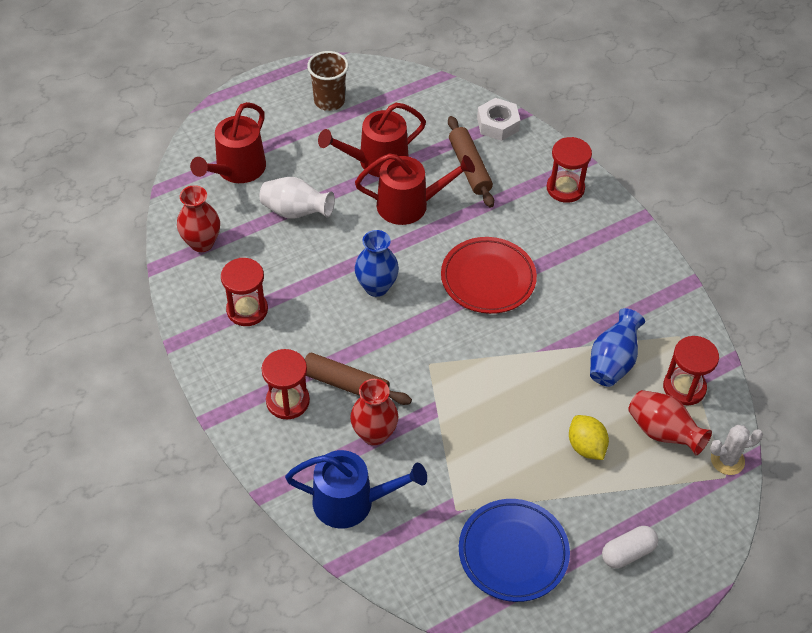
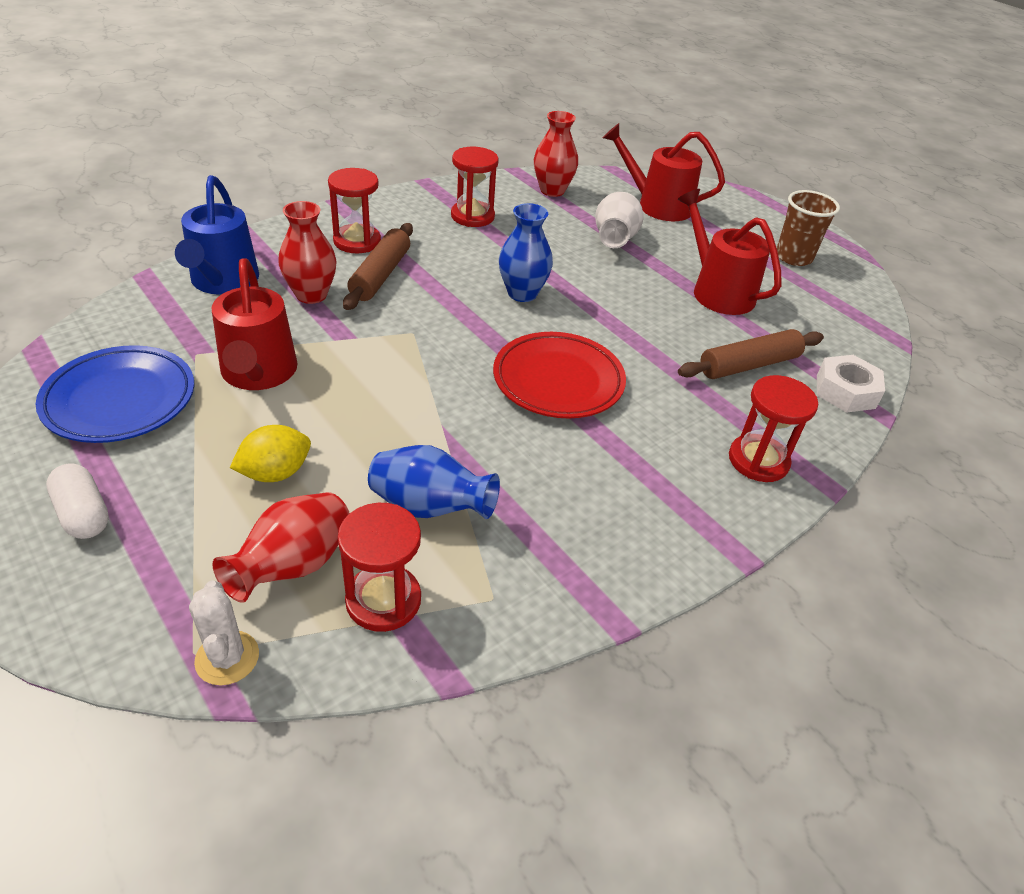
camera: 80 degrees right, 10 degrees down
red watering can [355,153,475,225] -> red watering can moved to [212,258,297,390]

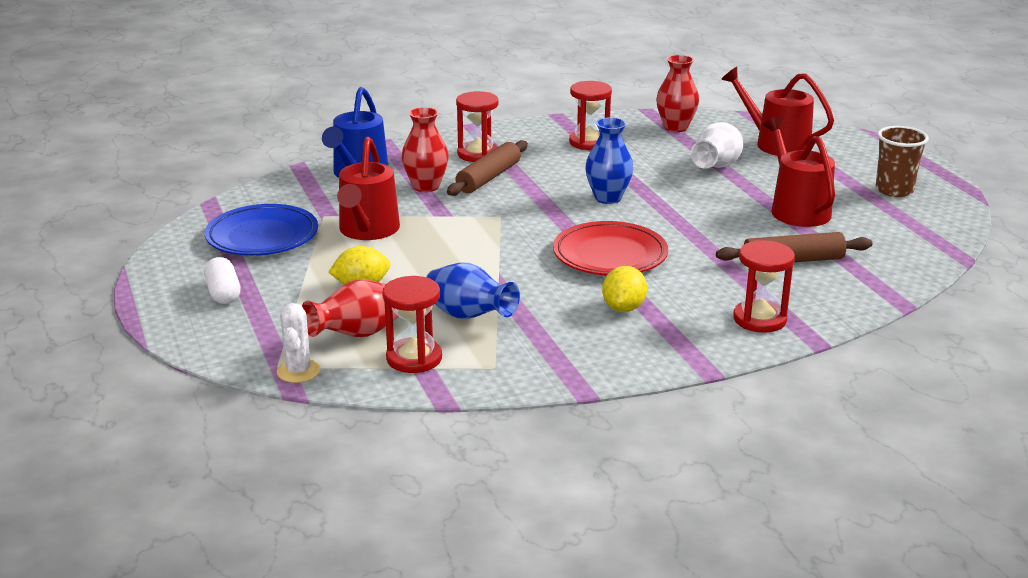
camera: 20 degrees right, 15 degrees down
white nut [817,355,885,413] -> none
none -> yellow lemon [602,266,647,312]

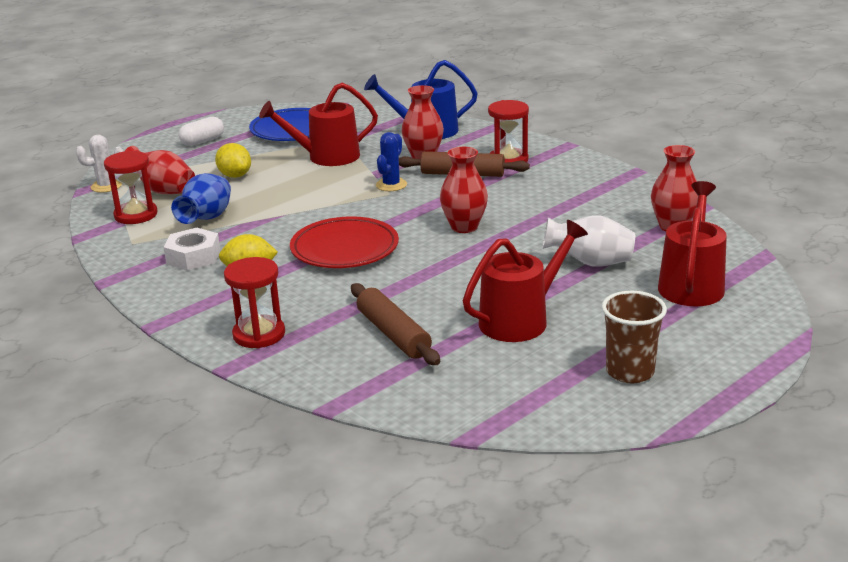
camera: 70 degrees right, 0 degrees up
red hourglass [569,81,612,150] -> none
blue vase [585,117,633,204] -> red vase [440,147,488,233]
none -> white nut [164,228,220,271]
none -> blue cactus [376,132,407,191]

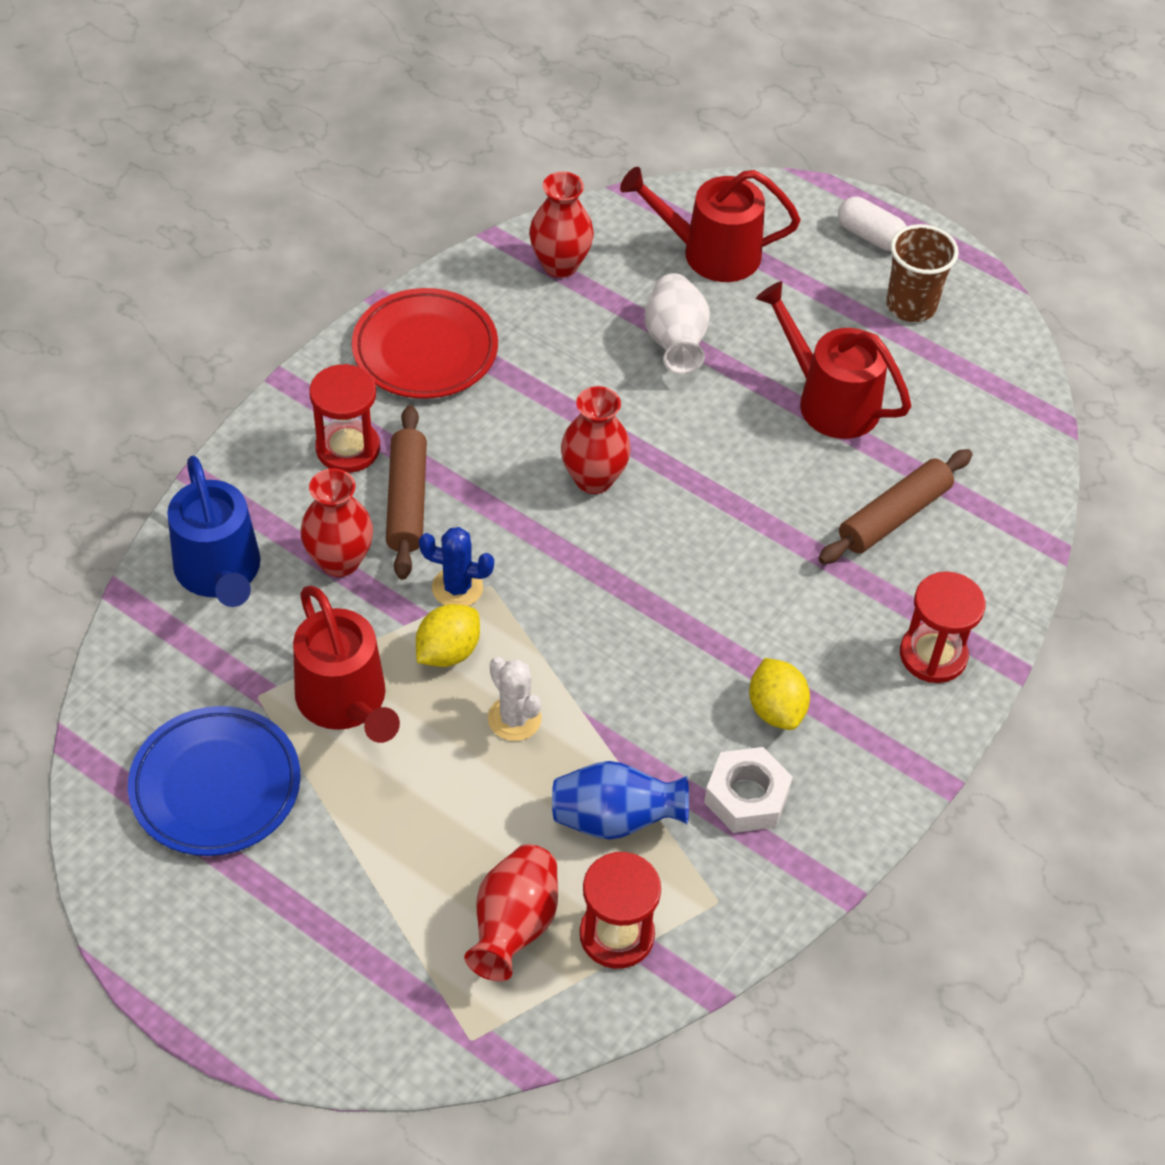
camera: 105 degrees left, 25 degrees up
white cactus [76,135,123,193] -> white cactus moved to [488,657,542,741]
white capsule [178,117,224,146] -> white capsule moved to [838,197,907,251]
yellow lemon [215,143,251,178] -> yellow lemon moved to [416,604,480,667]
red plate [290,216,399,268] -> red plate moved to [352,288,498,399]

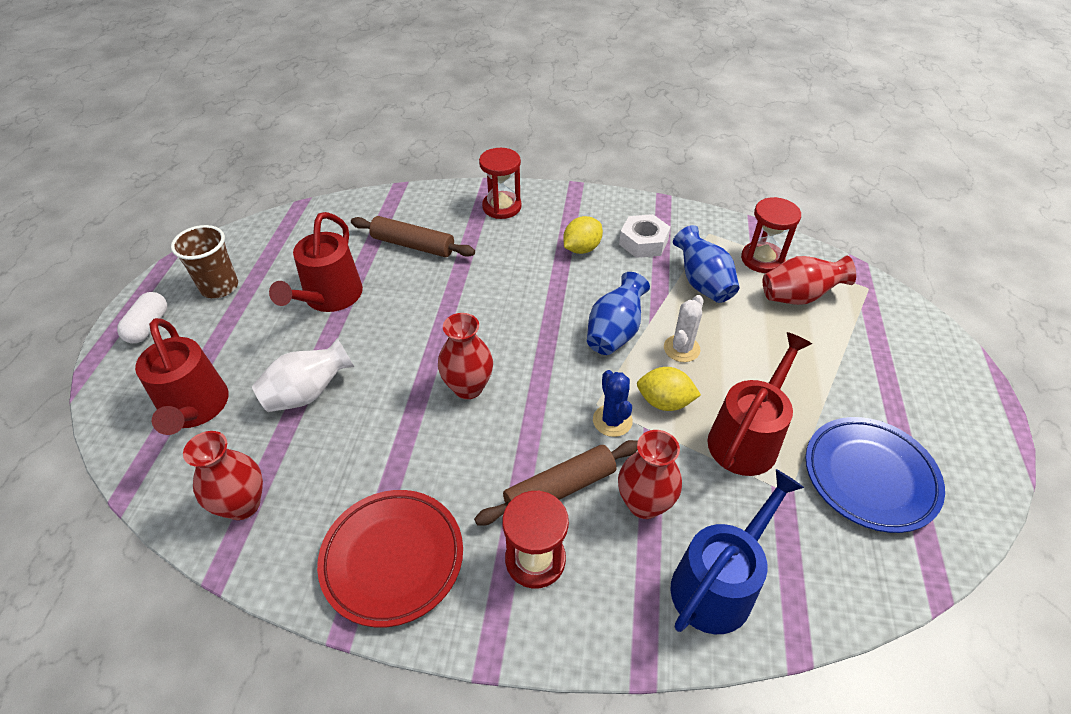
camera: 115 degrees left, 5 degrees down
none -> blue vase [587,272,650,355]

